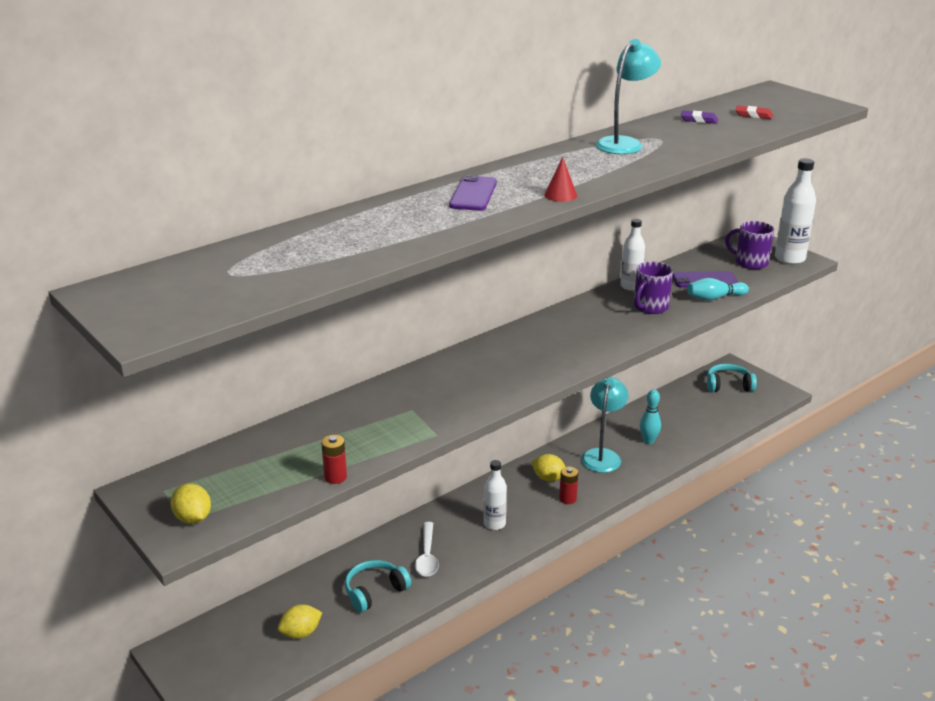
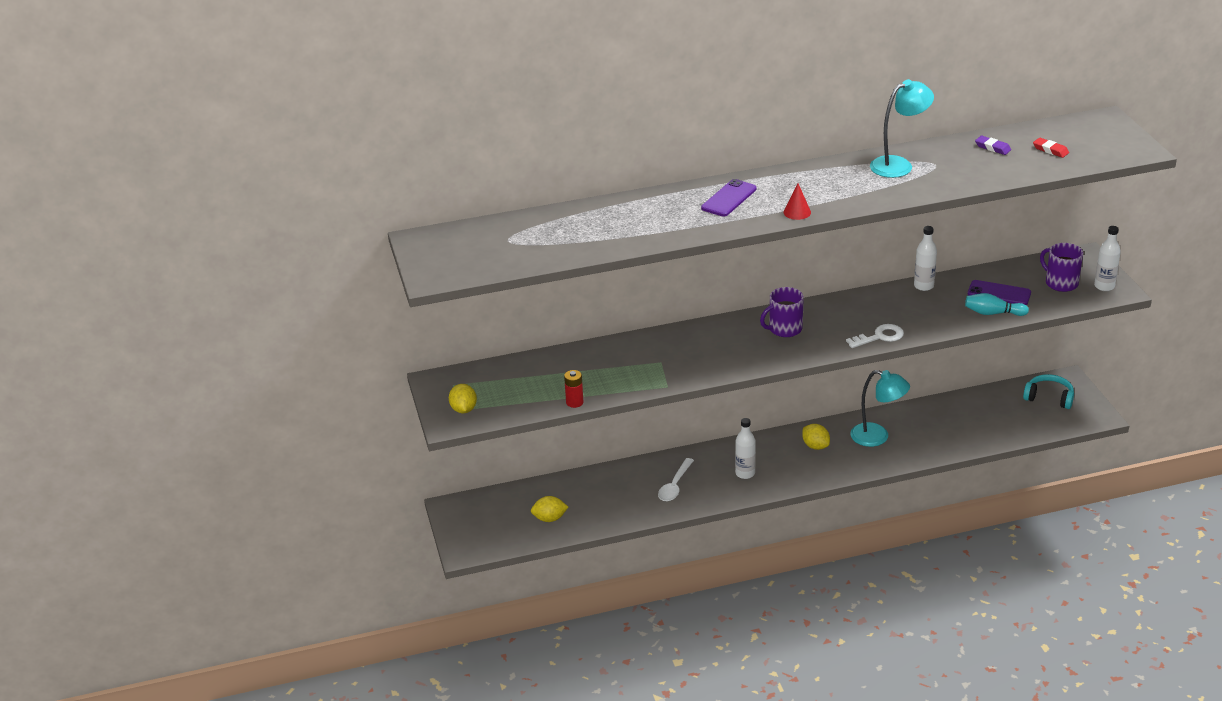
camera: 25 degrees right, 5 degrees up
turquoise headphones [345,560,411,612] -> none
red battery [559,466,578,504] -> none
turquoise lamp [581,377,628,473] -> turquoise lamp turned 75 degrees clockwise [850,370,910,447]
purple mug [634,261,673,314] -> purple mug moved to [760,287,804,337]
turquoise bowling pin [640,389,661,444] -> none
white bottle [775,158,816,265] -> white bottle [1094,226,1121,291], size x0.66
none -> white key [846,324,904,348]

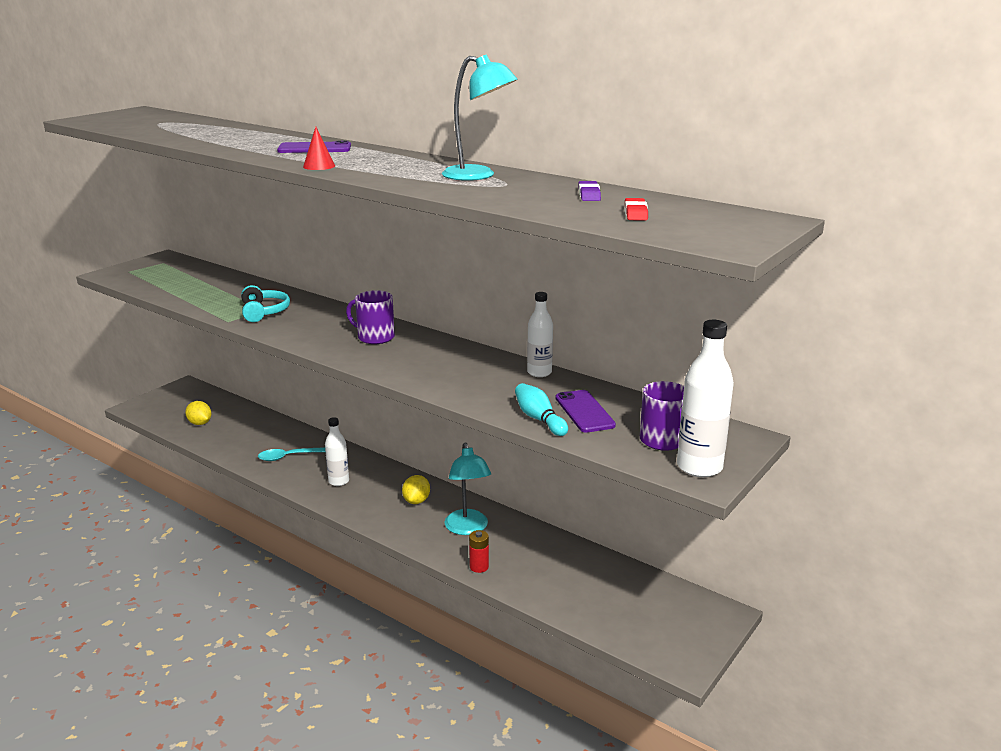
camera: 50 degrees right, 10 degrees down
yellow lemon [449,384,477,413] -> none
red battery [564,370,583,408] -> red battery moved to [469,530,489,573]
white spoon [658,458,694,501] -> turquoise spoon [258,447,326,461]
white key [846,324,904,348] -> none
turquoise headphones [1023,374,1074,409] -> turquoise headphones moved to [241,285,290,322]
white bottle [1094,226,1121,291] -> white bottle [677,320,734,477], size x1.52

